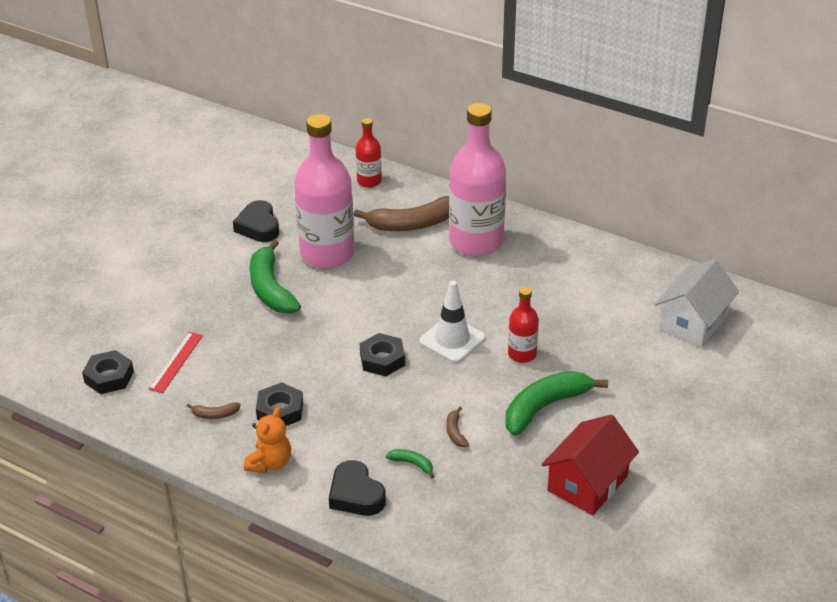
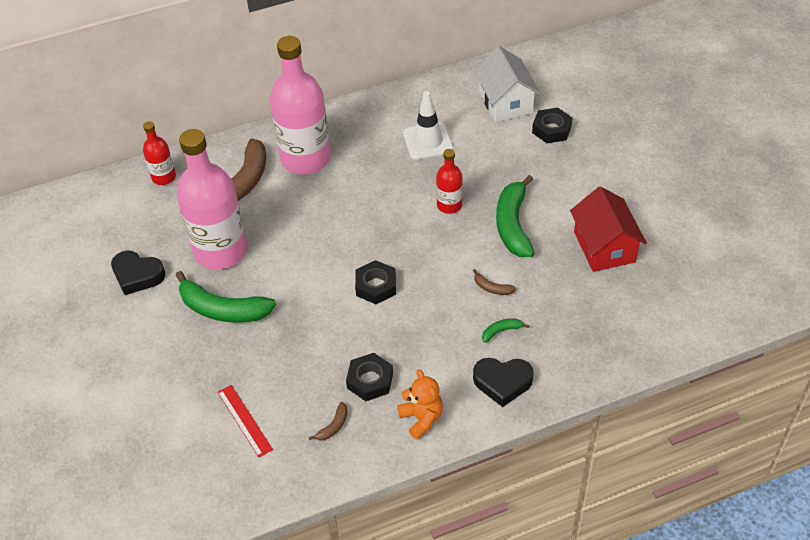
camera: 50 degrees left, 10 degrees up
black nut [82,350,134,394] -> black nut moved to [532,108,573,143]
white traffic cone [419,281,486,363] -> white traffic cone moved to [403,91,453,160]

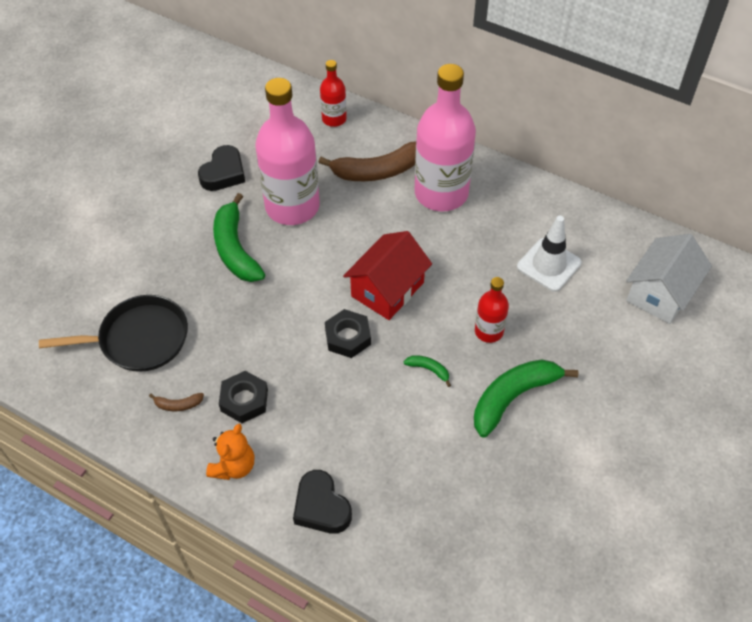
camera: 50 degrees right, 5 degrees up
black heart [111,250,165,295] -> black heart turned 135 degrees counterclockwise [198,145,245,191]
red ruler [218,385,273,457] -> black pan [39,295,188,372]
brown banana [473,269,516,295] -> none
green banana [482,318,529,343] -> green banana moved to [404,355,451,387]
black nut [532,108,573,143] -> none
red house [570,187,647,272] -> red house moved to [343,231,432,320]

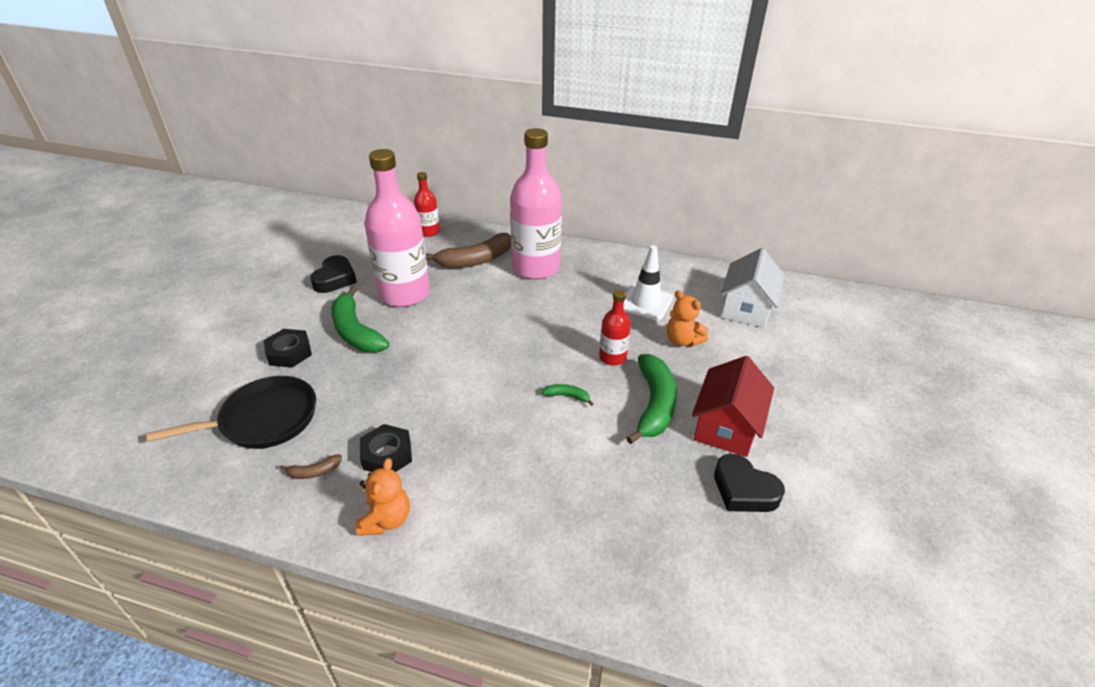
camera: 15 degrees left, 15 degrees down
black heart [293,470,352,534] -> black heart moved to [714,454,785,512]
black nut [325,309,371,358] -> black nut moved to [264,329,312,368]
red house [343,231,432,320] -> red house moved to [692,356,774,457]
green banana [474,359,578,437] -> green banana turned 150 degrees clockwise [626,354,677,444]
none -> orange teddy bear [667,290,708,347]

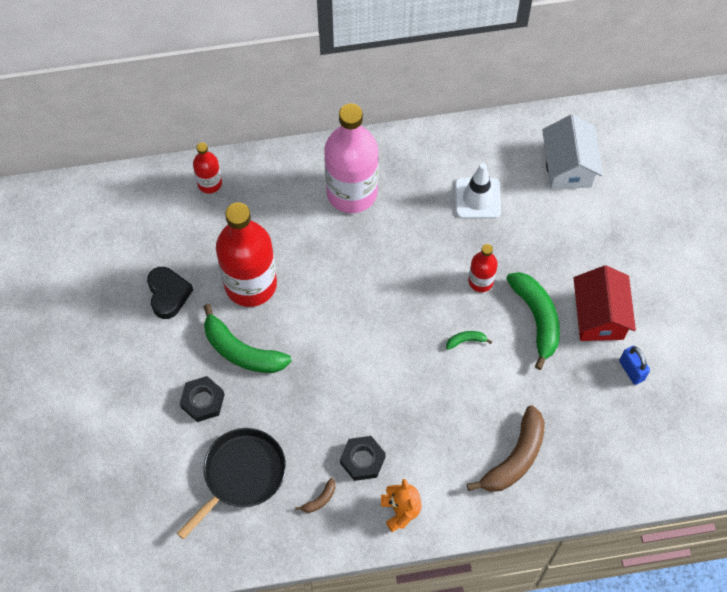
camera: 25 degrees left, 25 degrees up
pink bottle [365,149,430,307] -> red bottle [216,202,277,307]
brown banana [426,233,511,268] -> brown banana moved to [467,405,545,492]
orange teddy bear [667,290,708,347] -> none
black heart [714,454,785,512] -> blue padlock [619,346,650,385]

